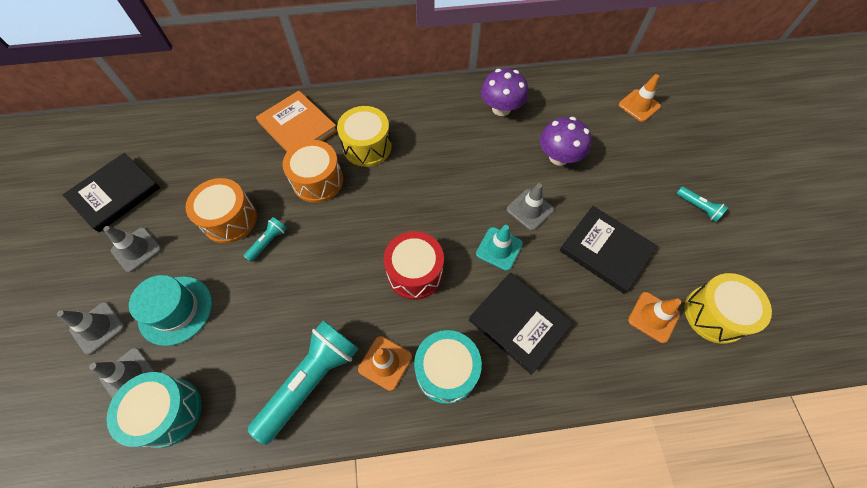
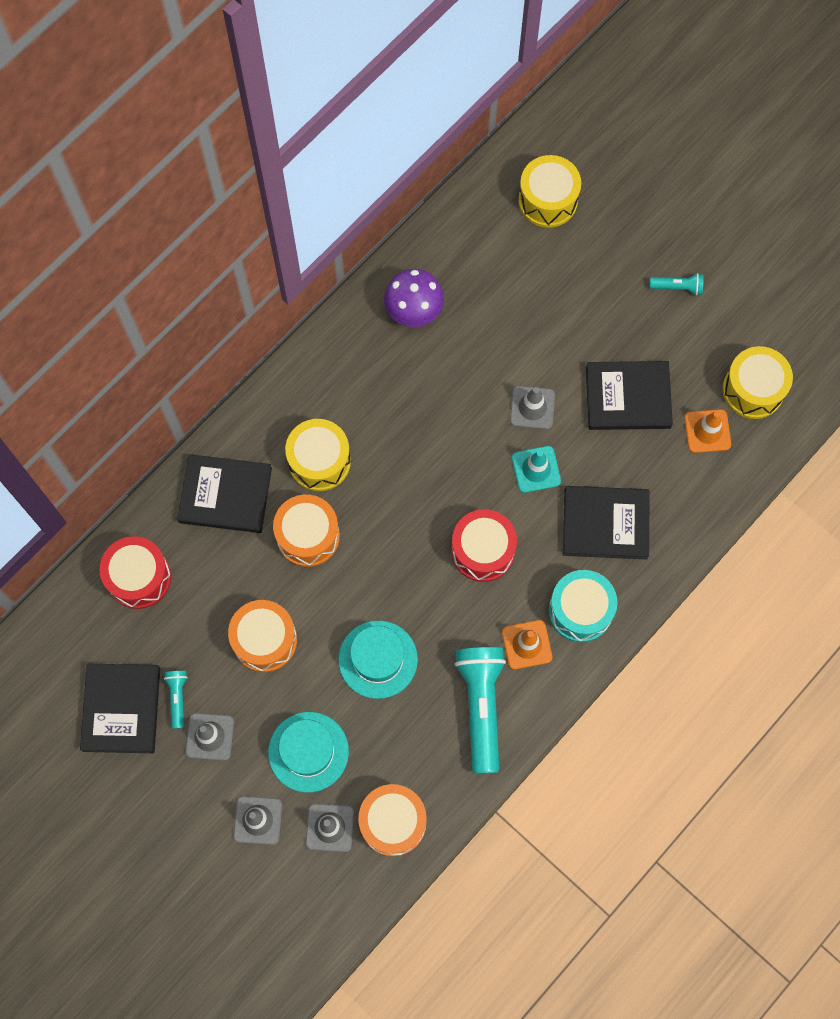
camera: 40 degrees left, 10 degrees up
turquoise drum [107,372,202,448] -> orange drum [358,784,427,856]
turquoise flashlight [244,217,287,262] -> turquoise flashlight moved to [164,671,188,729]
orange book [256,91,337,152] -> black book [177,454,272,533]
purple mushroom [540,117,591,165] -> none
orange traffic cone [619,74,661,122] -> yellow drum [518,155,581,228]
none -> red drum [100,536,171,609]
none -> turquoise hat [338,620,418,699]

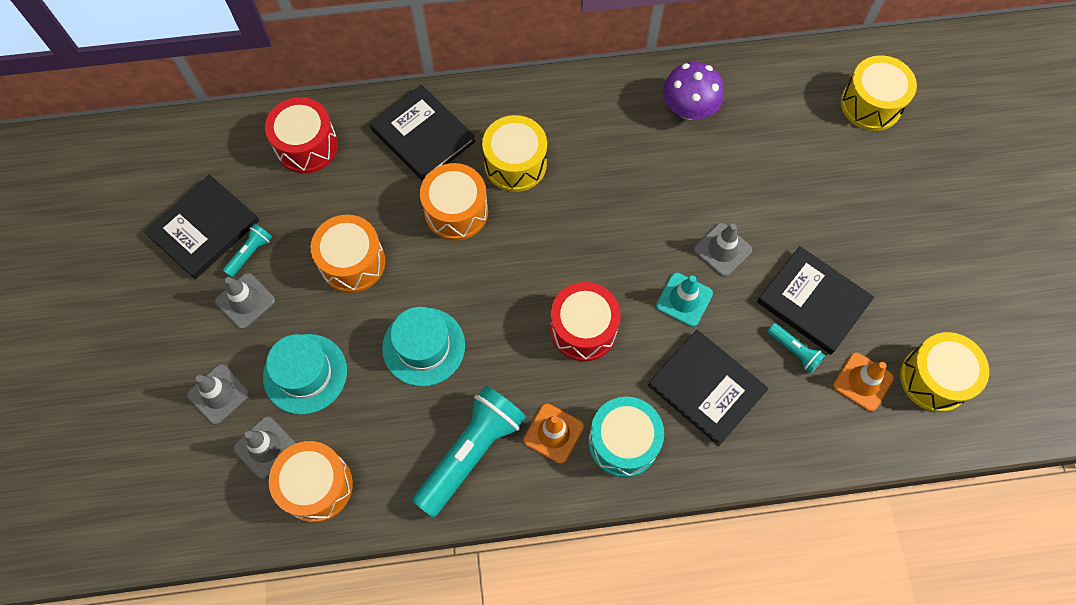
camera: 40 degrees right, 5 degrees down
turquoise flashlight [650,273,704,295] -> turquoise flashlight moved to [767,323,826,373]

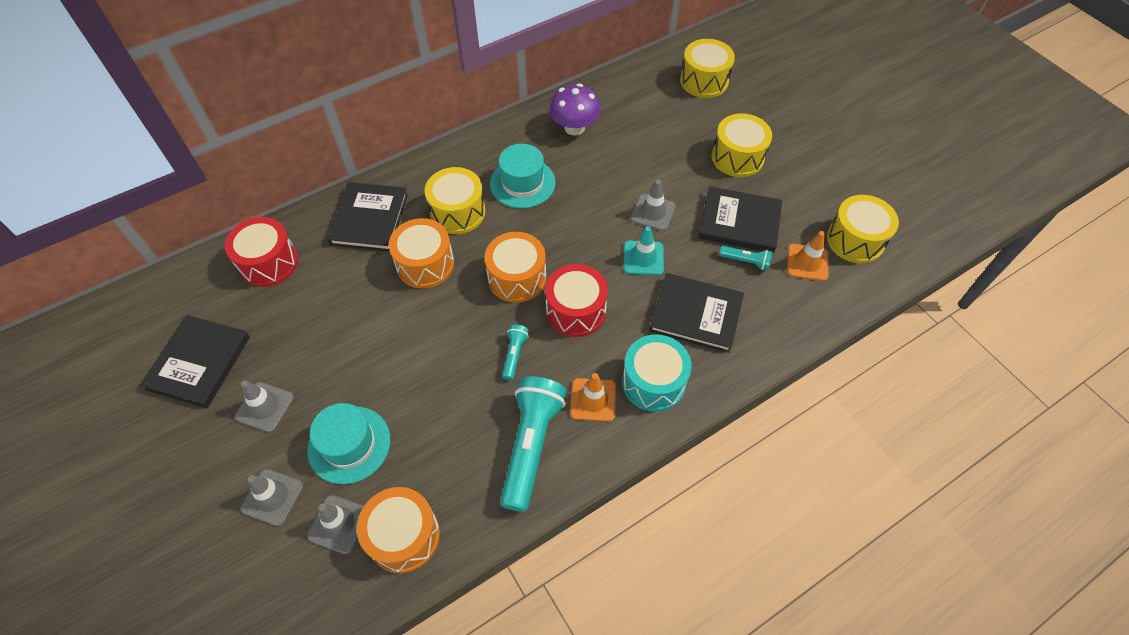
camera: 25 degrees left, 10 degrees down
turquoise flashlight [223,224,272,277] -> turquoise flashlight moved to [502,324,529,380]
orange drum [311,215,385,293] -> orange drum moved to [484,232,546,303]
black book [370,85,476,181] -> black book turned 75 degrees clockwise [327,182,408,252]
turquoise hat [382,307,465,386] -> turquoise hat moved to [490,144,556,208]
none -> yellow drum [711,113,772,177]

